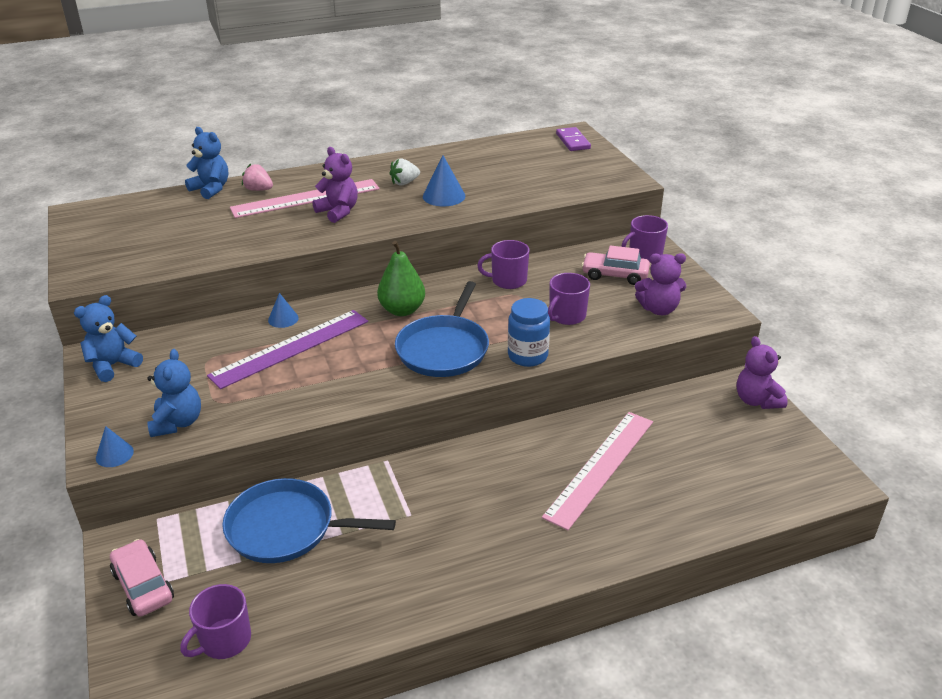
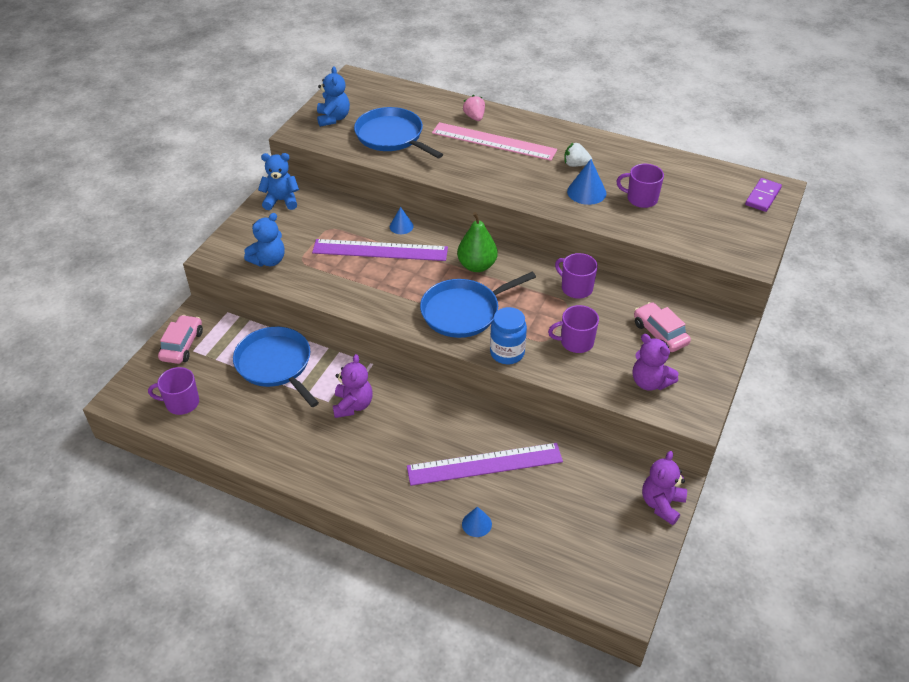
camera: 45 degrees right, 10 degrees up
blue cone [96,426,134,467] -> blue cone moved to [462,506,492,537]
blue teddy bear [185,127,228,199] -> blue teddy bear moved to [317,66,350,127]
purple teddy bear [313,147,358,223] -> purple teddy bear moved to [333,354,373,418]
pink ruler [542,412,653,530] -> purple ruler [407,443,563,486]
purple mug [622,215,668,262] -> purple mug moved to [616,164,664,208]
none -> blue pan [354,107,443,158]

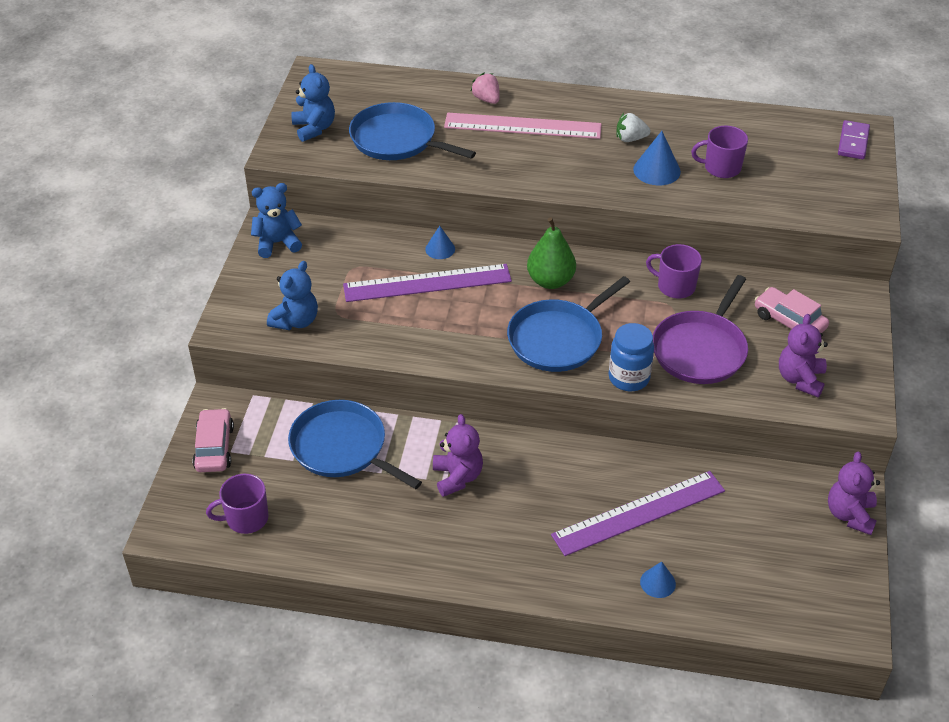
camera: 15 degrees left, 0 degrees up
purple mug [548,305,599,353] -> purple pan [653,275,748,384]
purple teddy bear [633,334,678,390] -> purple teddy bear turned 75 degrees clockwise [779,314,828,398]

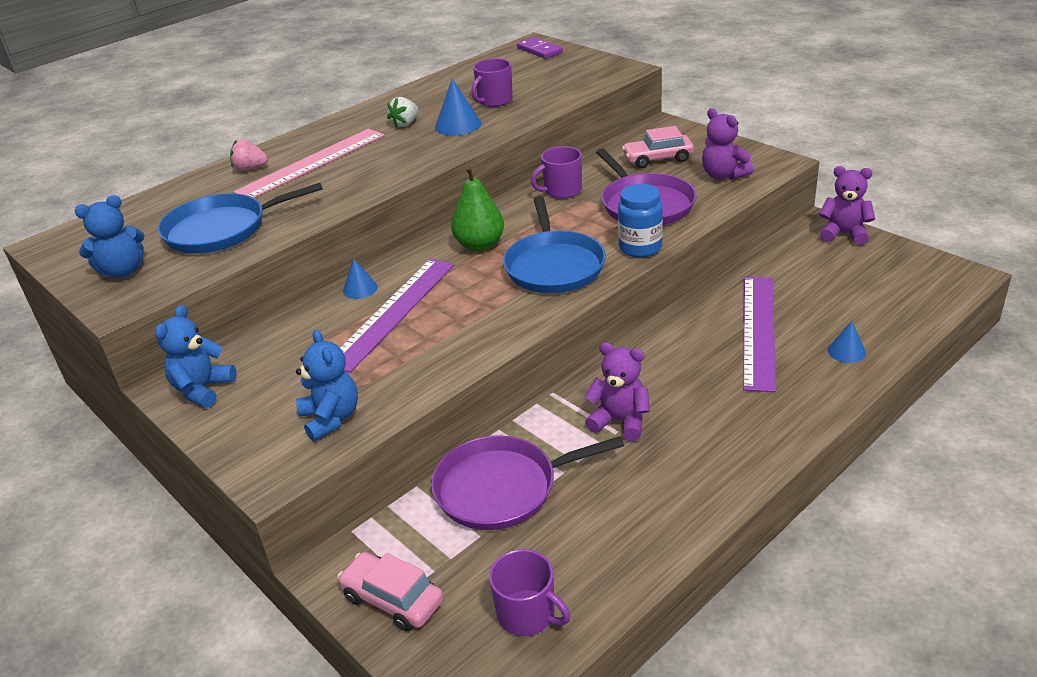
camera: 50 degrees left, 10 degrees down
purple mug [206,474,269,534] -> purple mug turned 75 degrees counterclockwise [489,549,570,636]
blue pan [288,400,422,489] -> purple pan [431,436,624,530]
blue teddy bear [291,64,335,142] -> blue teddy bear turned 135 degrees clockwise [75,195,145,278]
purple teddy bear [828,452,880,535] -> purple teddy bear turned 150 degrees clockwise [819,166,875,245]

